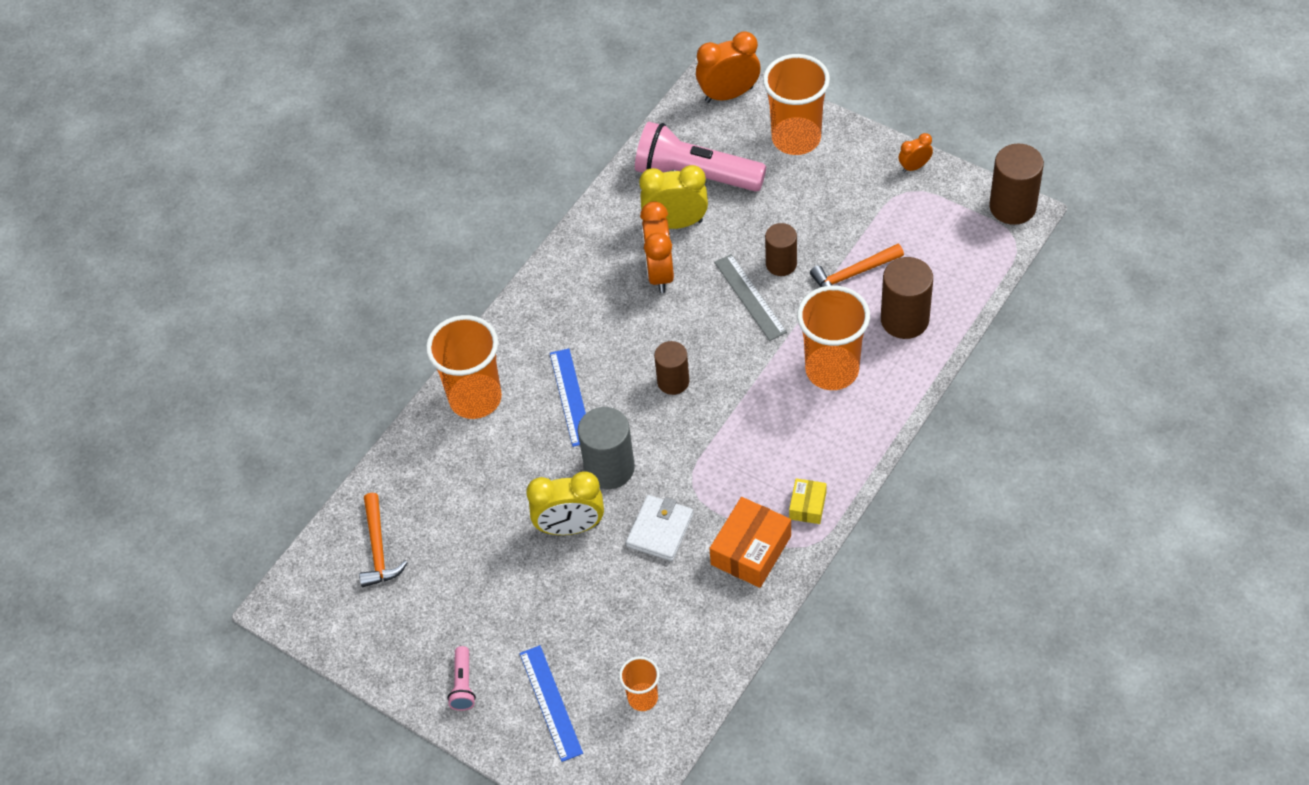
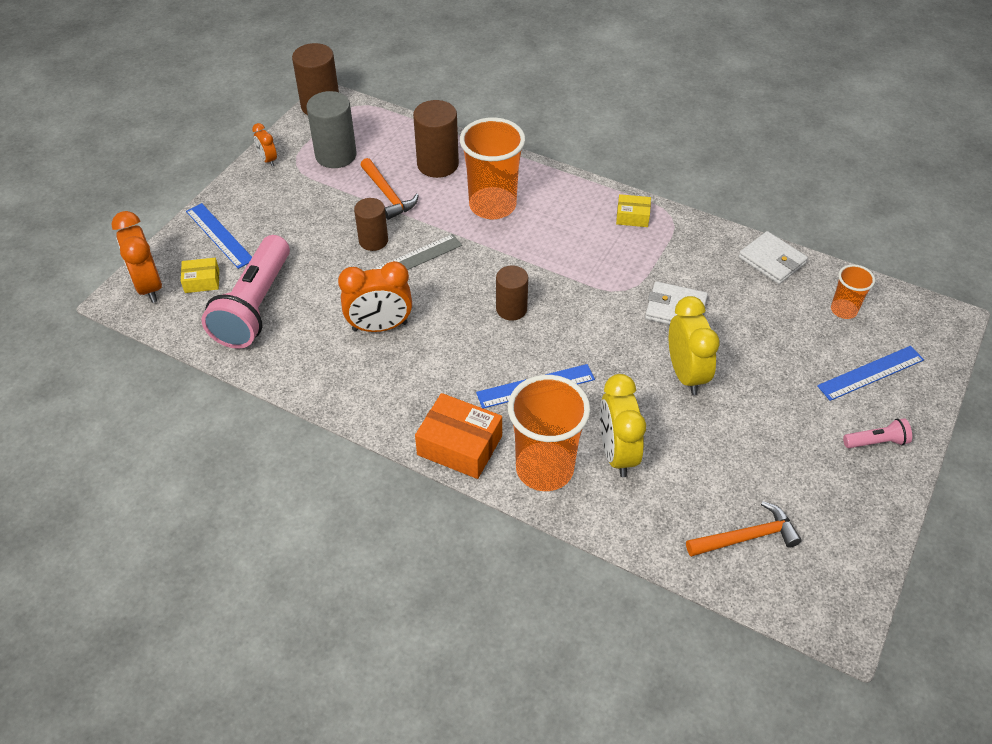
camera: 100 degrees left, 5 degrees down
grey cylinder [578,407,635,489] -> grey cylinder moved to [306,91,357,168]
yellow clock [639,165,708,229] -> yellow clock moved to [600,374,646,477]
orange box [709,497,791,588] -> orange box moved to [415,393,502,479]
orange cup [763,54,830,155] -> blue ruler [186,203,252,269]
none -> yellow box [181,258,219,293]
none -> white wallet [739,231,808,284]

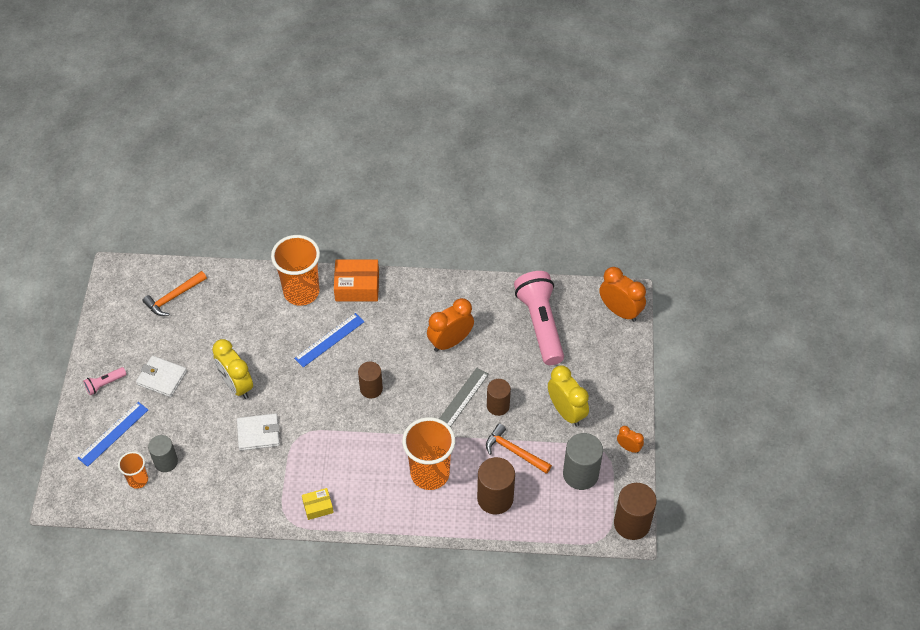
camera: 155 degrees right, 5 degrees up
yellow box [181,258,219,293] -> none
blue ruler [186,203,252,269] -> none
yellow clock [600,374,646,477] -> yellow clock moved to [548,366,589,427]
white wallet [739,231,808,284] -> white wallet moved to [136,356,187,397]
none -> grey cylinder [148,435,178,472]

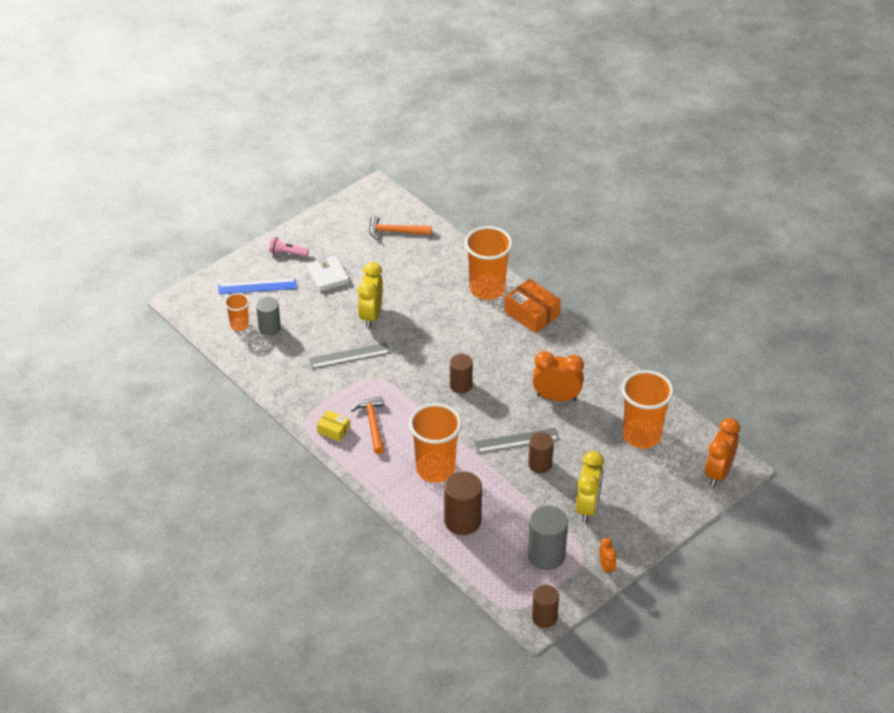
camera: 45 degrees right, 10 degrees down
white wallet [237,413,280,451] -> grey ruler [309,343,390,369]
blue ruler [294,313,364,367] -> none
orange hammer [486,424,552,474] -> orange hammer moved to [351,396,384,454]
pink flashlight [514,271,564,365] -> orange cup [621,370,674,449]
orange clock [599,267,646,322] -> orange clock turned 150 degrees counterclockwise [705,418,740,487]
brown cylinder [614,483,657,540] -> brown cylinder [532,585,559,628], size x0.66

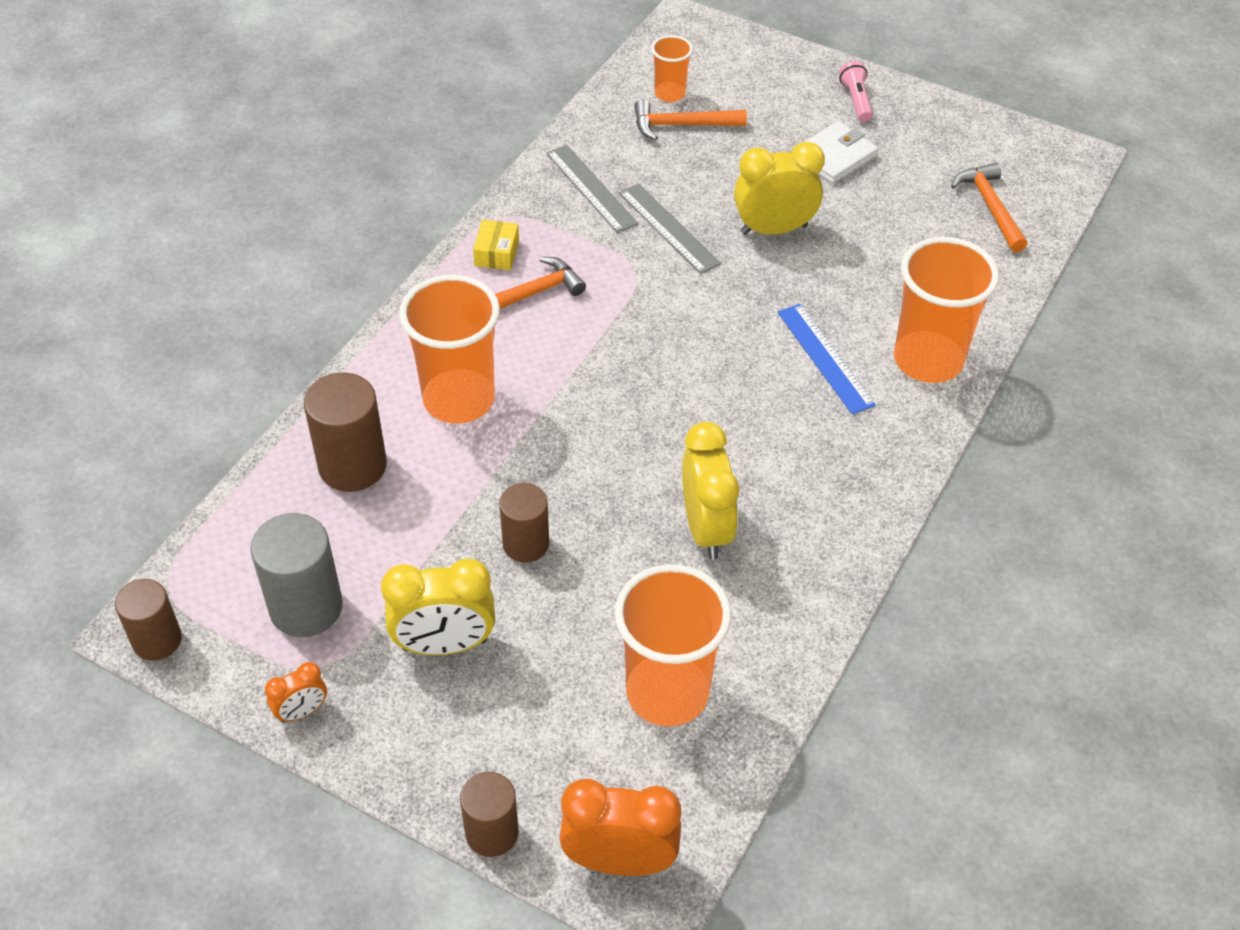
camera: 70 degrees right, 5 degrees up
blue ruler [218,279,296,294] -> blue ruler moved to [777,304,876,414]
grey cylinder [256,297,281,336] -> orange hammer [634,99,747,140]
brown cylinder [450,354,473,393] -> brown cylinder moved to [460,772,519,857]
grey ruler [475,428,559,453] -> grey ruler moved to [546,145,638,233]
orange box [504,279,561,333] -> none
orange clock [533,351,584,401] -> yellow clock [682,422,739,559]

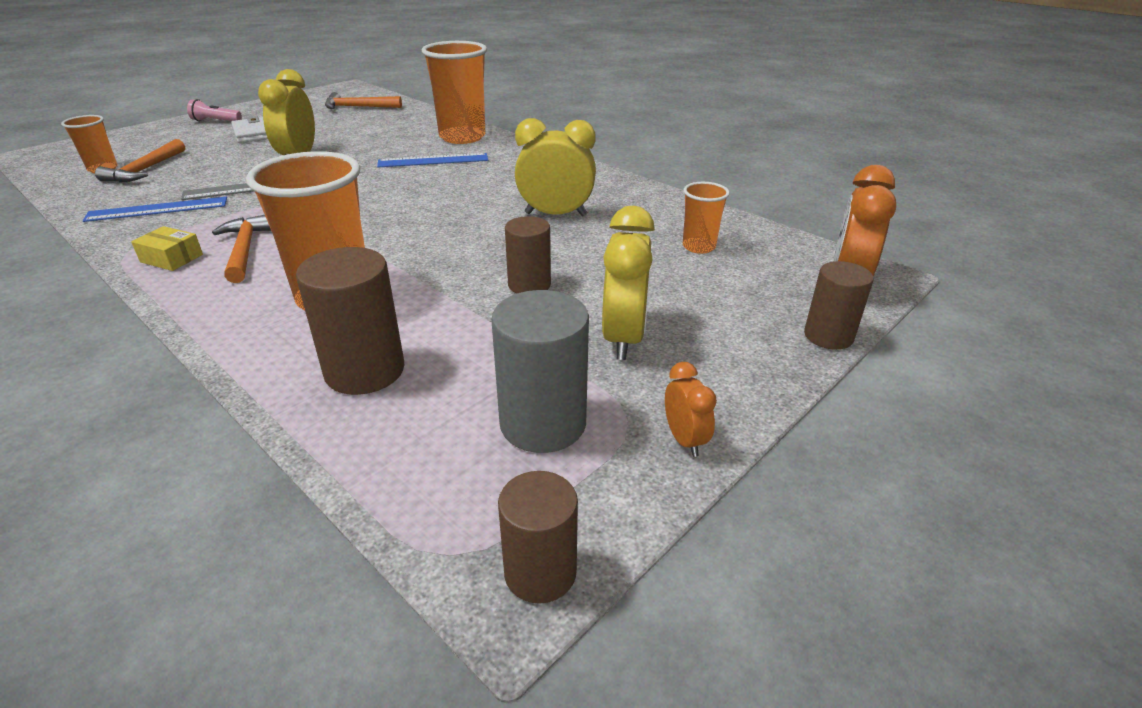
camera: 75 degrees left, 15 degrees down
grey ruler [546,145,638,233] -> blue ruler [83,197,227,222]
orange cup [615,564,731,727] -> orange cup [683,182,730,254], size x0.52

